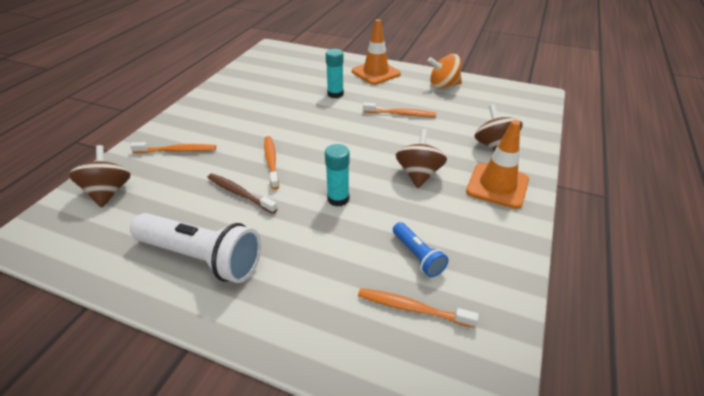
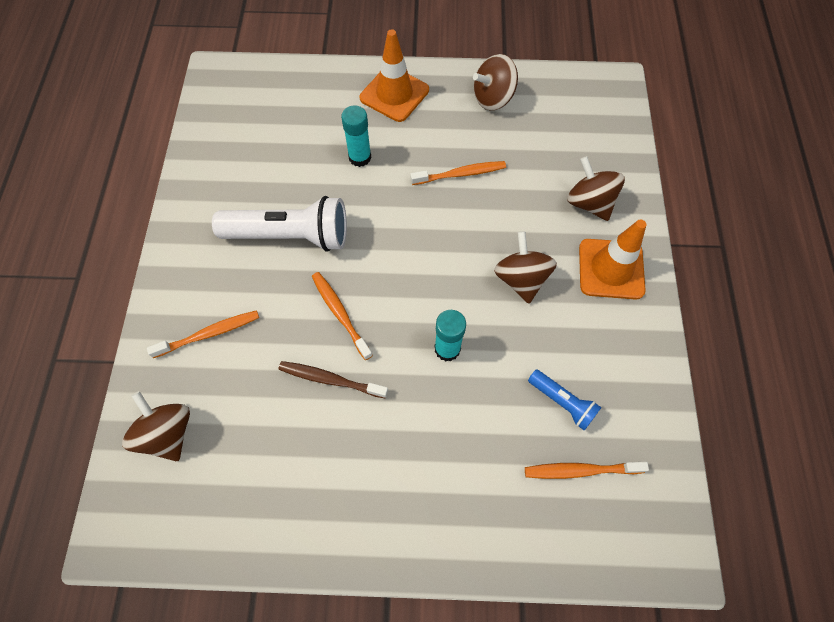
camera: 20 degrees left, 25 degrees up
white flashlight [130,213,261,283] -> white flashlight moved to [212,196,347,252]
orange spinning top [428,54,462,89] -> brown spinning top [473,54,518,110]

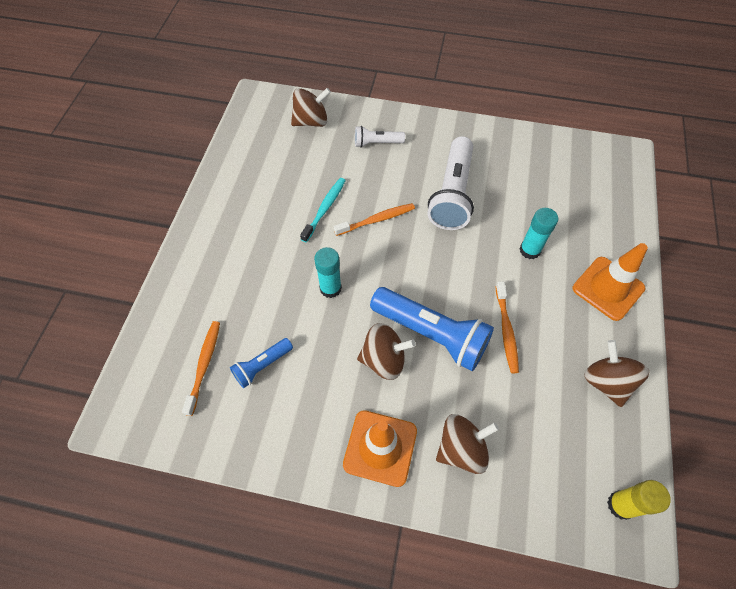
camera: 100 degrees right, 5 degrees down
orange toothbrush [147,310,259,358] -> white flashlight [355,126,405,148]
brown toothbrush [278,361,388,399] -> turquoise toothbrush [300,178,346,243]
none -> blue flashlight [370,287,494,371]
none -> yellow glue stick [607,480,671,520]

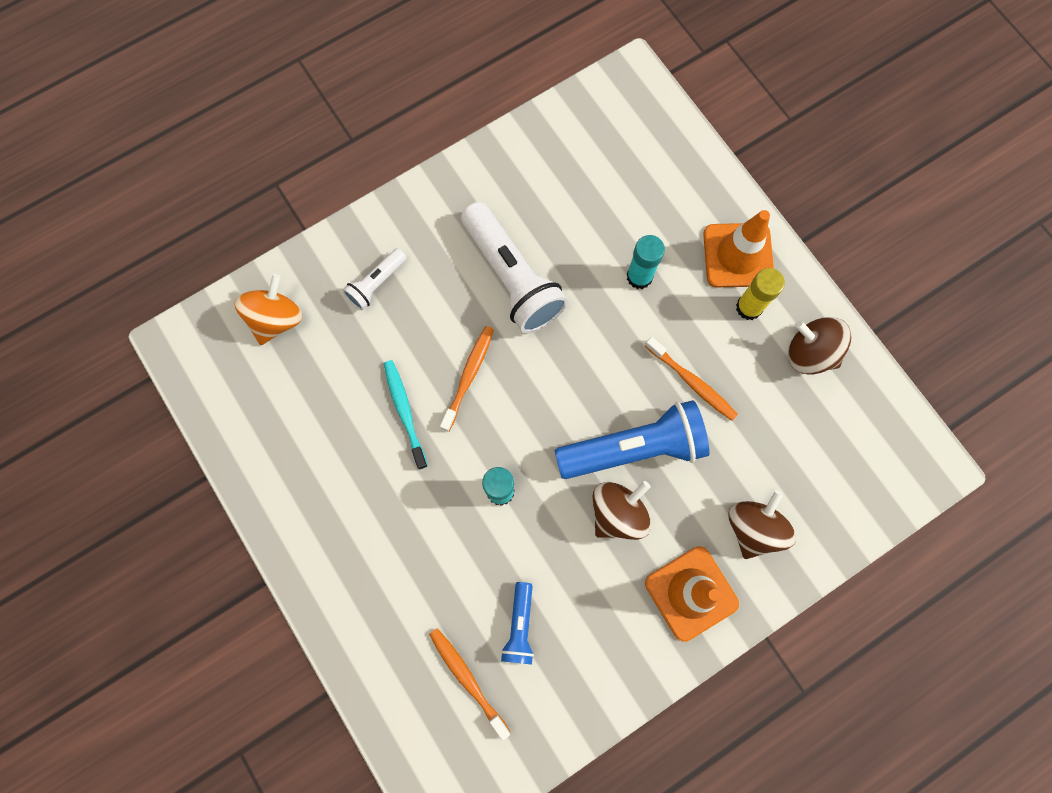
camera: 45 degrees left, 15 degrees up
brown spinning top [291,88,331,127] -> orange spinning top [234,274,302,345]
yellow glue stick [607,480,671,520] -> yellow glue stick moved to [736,268,785,320]

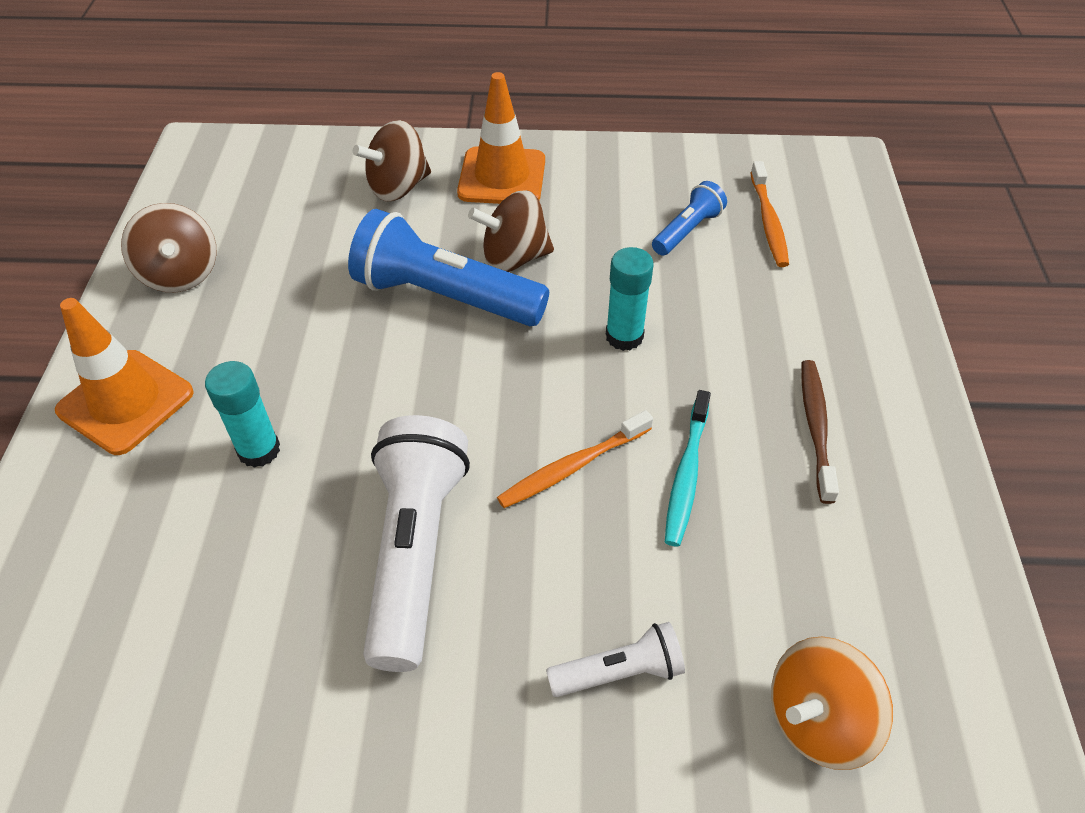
camera: 145 degrees left, 25 degrees down
orange toothbrush [645,337,738,421] -> none
yellow glue stick [736,268,785,320] -> none
none -> brown toothbrush [801,360,839,504]

